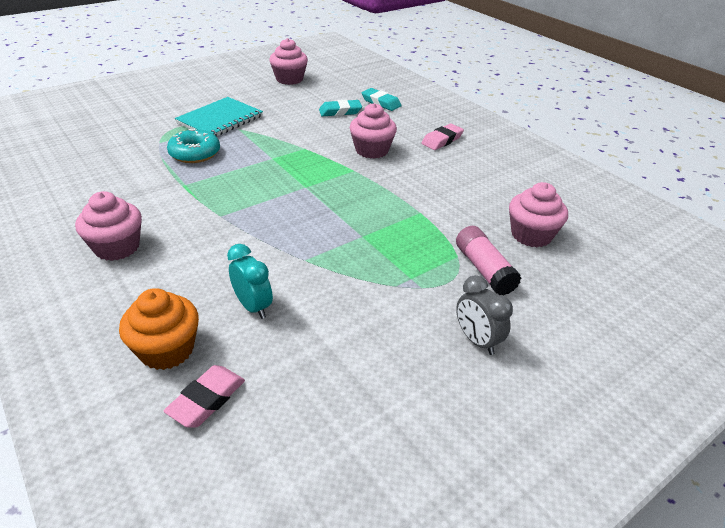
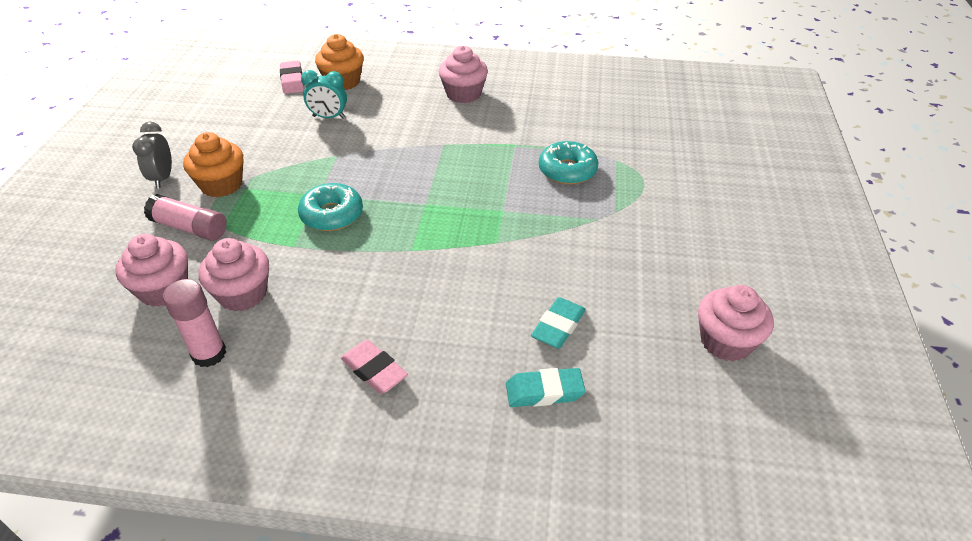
camera: 135 degrees right, 5 degrees up
turquoise notebook [175,97,263,137] -> none
pink cupcake [350,103,397,159] -> pink cupcake moved to [198,238,269,311]
pink eraser [421,124,464,150] -> pink eraser turned 45 degrees counterclockwise [341,340,408,394]
grey clock [456,275,513,355] -> grey clock turned 105 degrees counterclockwise [132,122,172,188]
none -> pink glue stick [163,279,226,367]
none -> orange cupcake [183,132,244,197]
none -> turquoise donut [298,183,363,231]

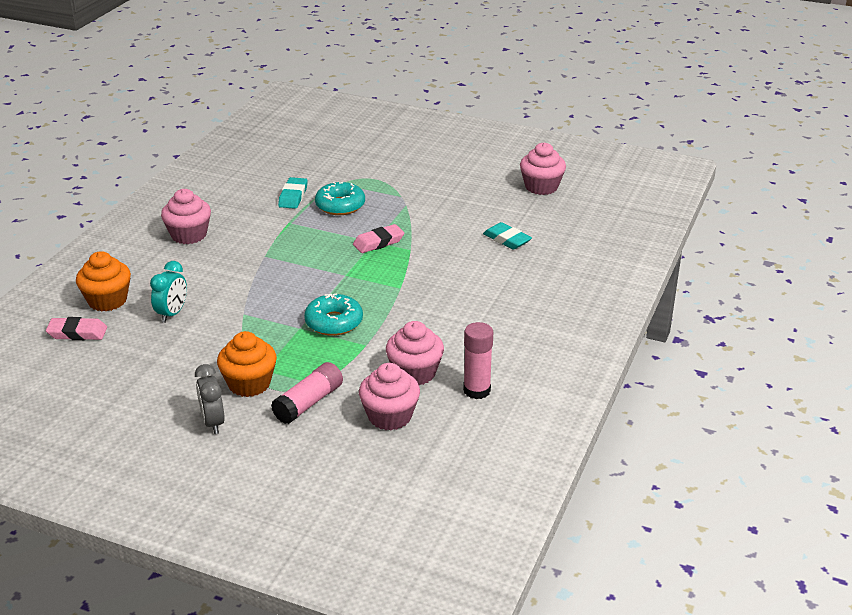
camera: 75 degrees left, 10 degrees down
grey clock [132,122,172,188] -> grey clock turned 60 degrees clockwise [195,364,225,434]
pink eraser [341,340,408,394] -> pink eraser moved to [353,224,404,253]
turquoise eraser [506,368,586,407] -> turquoise eraser moved to [278,177,308,209]

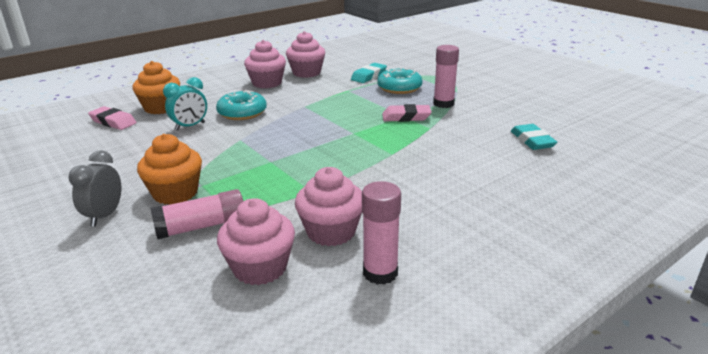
camera: 30 degrees right, 5 degrees down
turquoise donut [304,293,363,336] -> turquoise donut moved to [216,90,267,120]
pink cupcake [520,143,566,195] -> pink cupcake moved to [286,31,325,78]
none -> pink glue stick [433,45,459,108]

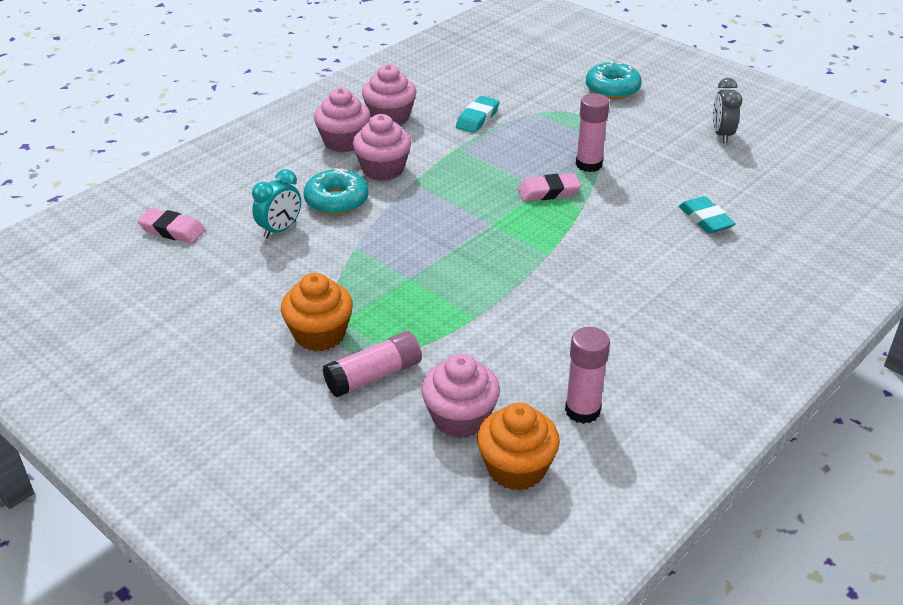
camera: 10 degrees left, 10 degrees up
grey clock [68,150,121,227] -> grey clock moved to [713,78,742,143]
orange cupcake [132,61,180,114] -> orange cupcake moved to [477,403,560,491]
pink cupcake [295,167,362,246] -> pink cupcake moved to [353,114,411,181]
turquoise donut [377,67,423,94] -> turquoise donut moved to [586,61,642,99]

